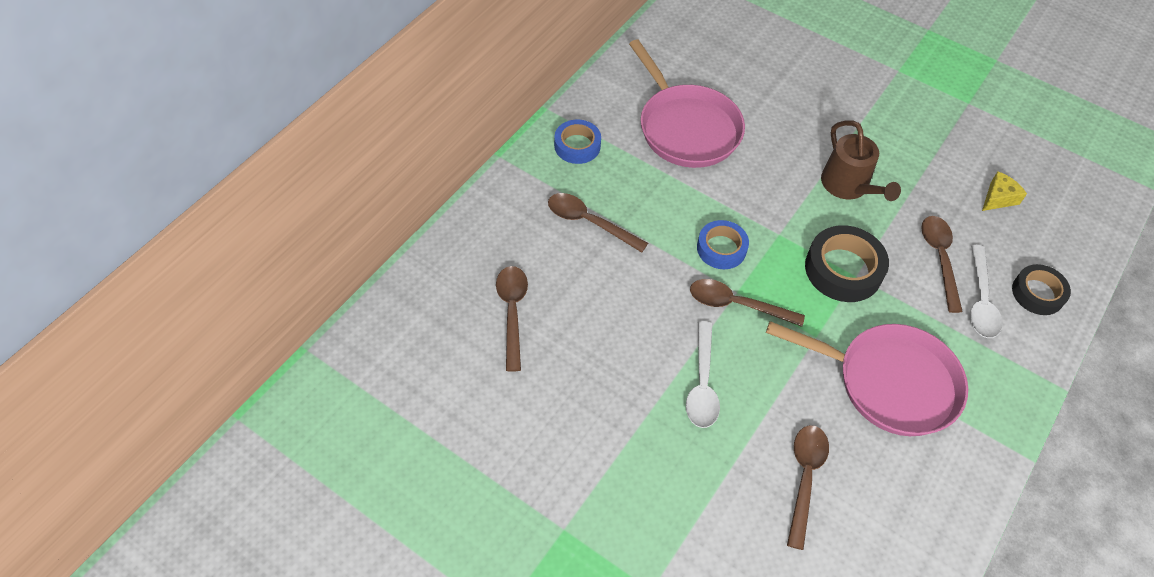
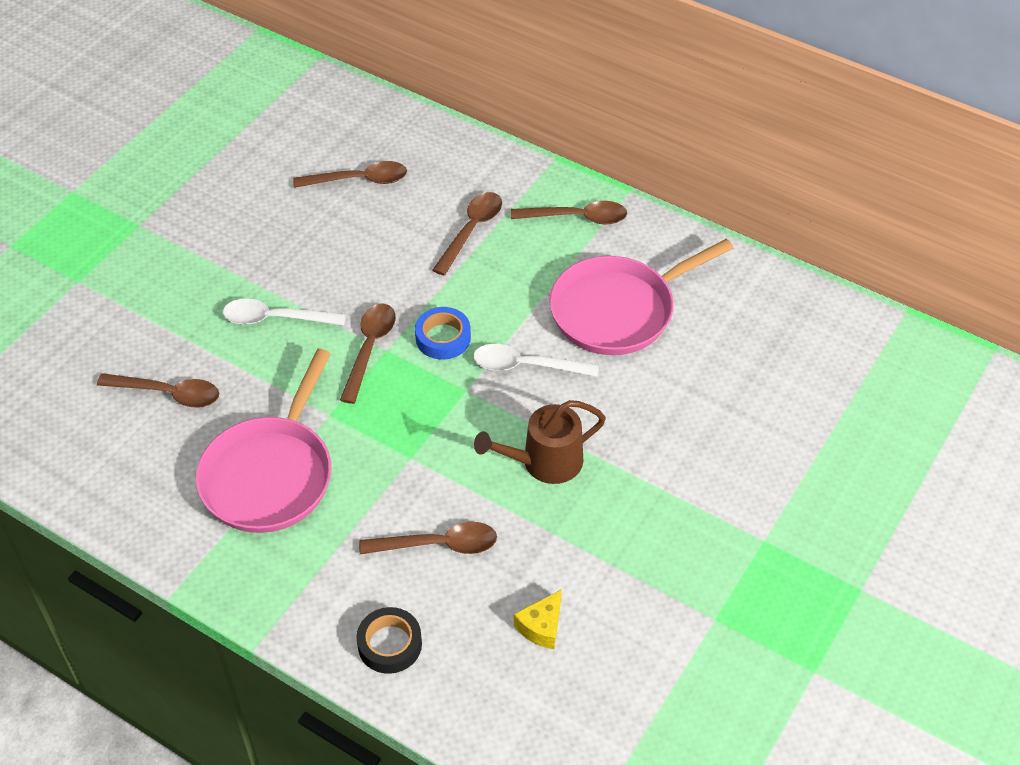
camera: 90 degrees right, 5 degrees down
blue tape [554,119,601,164] -> brown spoon [511,201,627,224]
black tape [805,225,889,302] -> none
white spoon [970,245,1002,338] -> white spoon moved to [473,344,599,377]
yellow cheese [982,171,1027,211] -> yellow cheese turned 75 degrees clockwise [514,590,561,649]

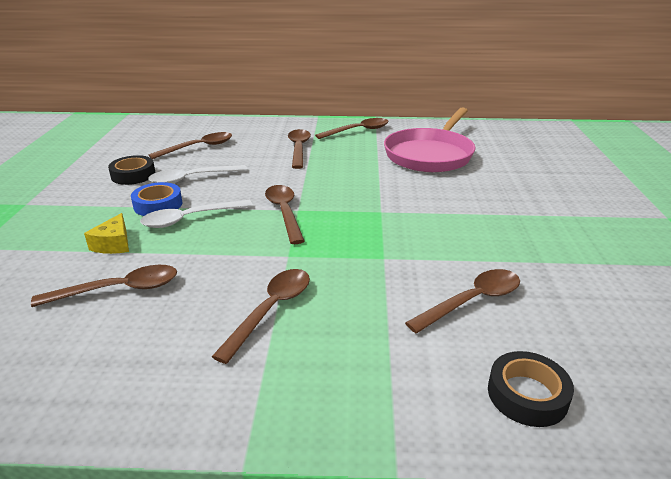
camera: 30 degrees left, 20 degrees down
pink pan [196,349,332,533] -> brown spoon [212,269,310,364]
blue tape [415,307,471,360] -> blue tape moved to [131,182,182,216]
white spoon [473,344,599,377] -> white spoon moved to [148,165,247,184]
brown watering can [474,400,606,484] -> none
yellow cheese [514,590,561,649] -> yellow cheese moved to [84,213,129,254]
none -> black tape [108,155,155,185]

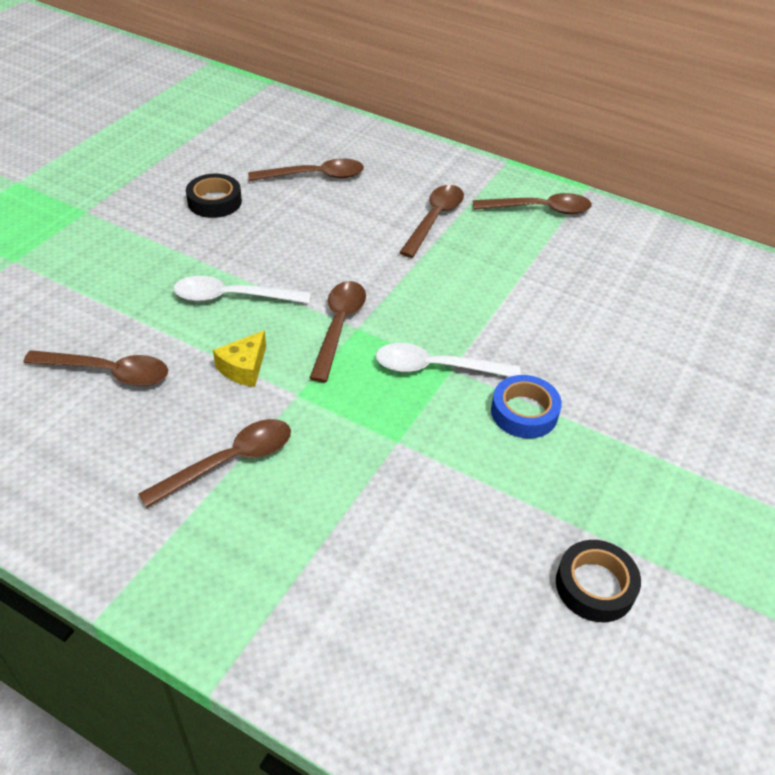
camera: 25 degrees right, 15 degrees up
yellow cheese [84,213,129,254] -> yellow cheese moved to [213,330,266,387]
blue tape [131,182,182,216] -> blue tape moved to [491,375,562,438]
white spoon [148,165,247,184] -> white spoon moved to [376,343,520,377]
pink pan [384,108,475,172] -> none
brown spoon [405,269,520,333] -> none
black tape [488,351,574,427] -> black tape moved to [556,540,641,622]

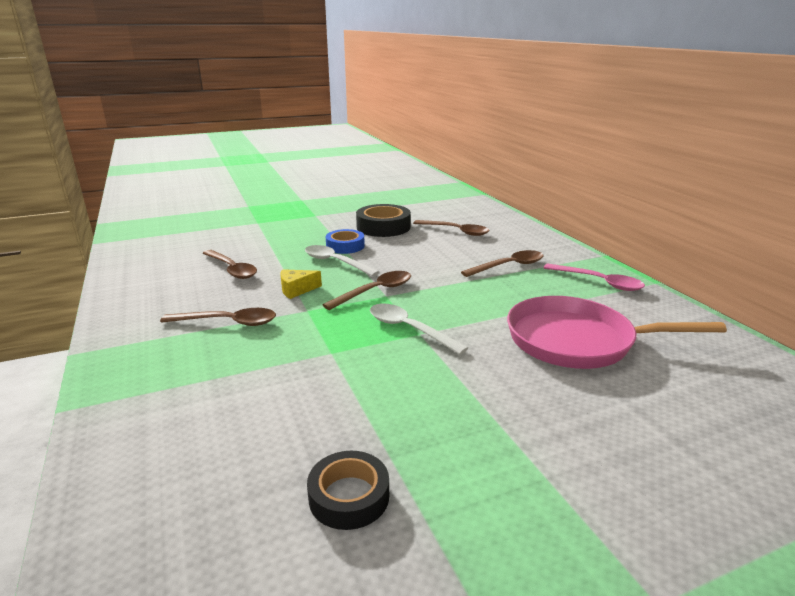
camera: 40 degrees right, 20 degrees down
black tape [186,174,242,218] -> black tape [356,204,411,237], size x1.53
brown spoon [473,193,592,214] -> pink spoon [543,264,645,291]
blue tape [491,375,562,438] -> blue tape moved to [326,229,365,254]
none -> pink pan [507,296,727,369]

